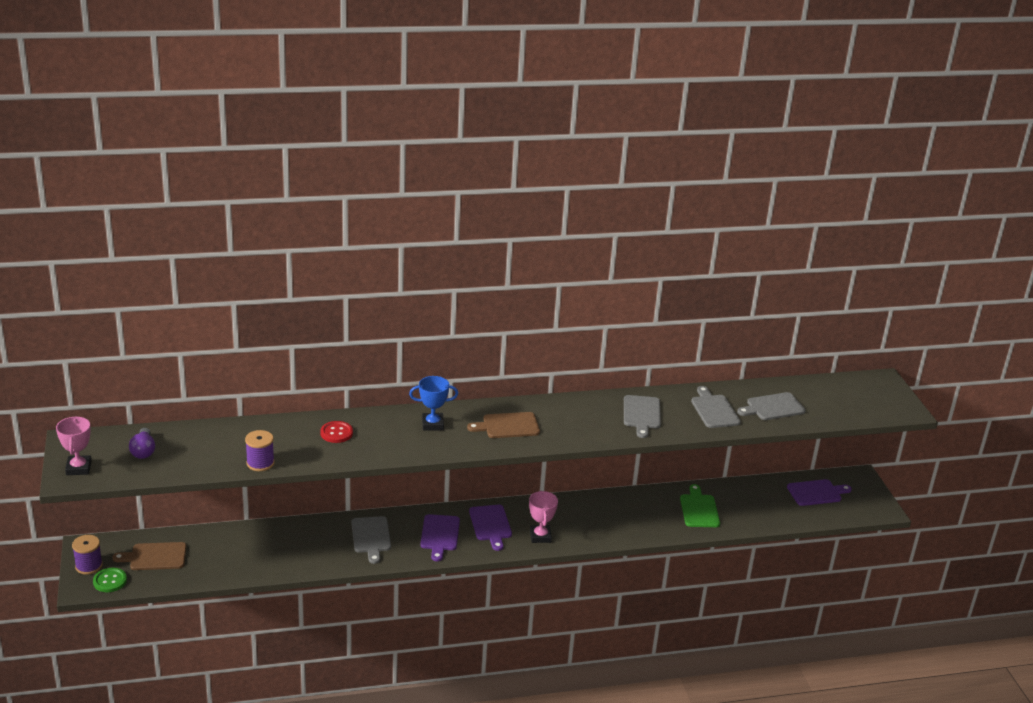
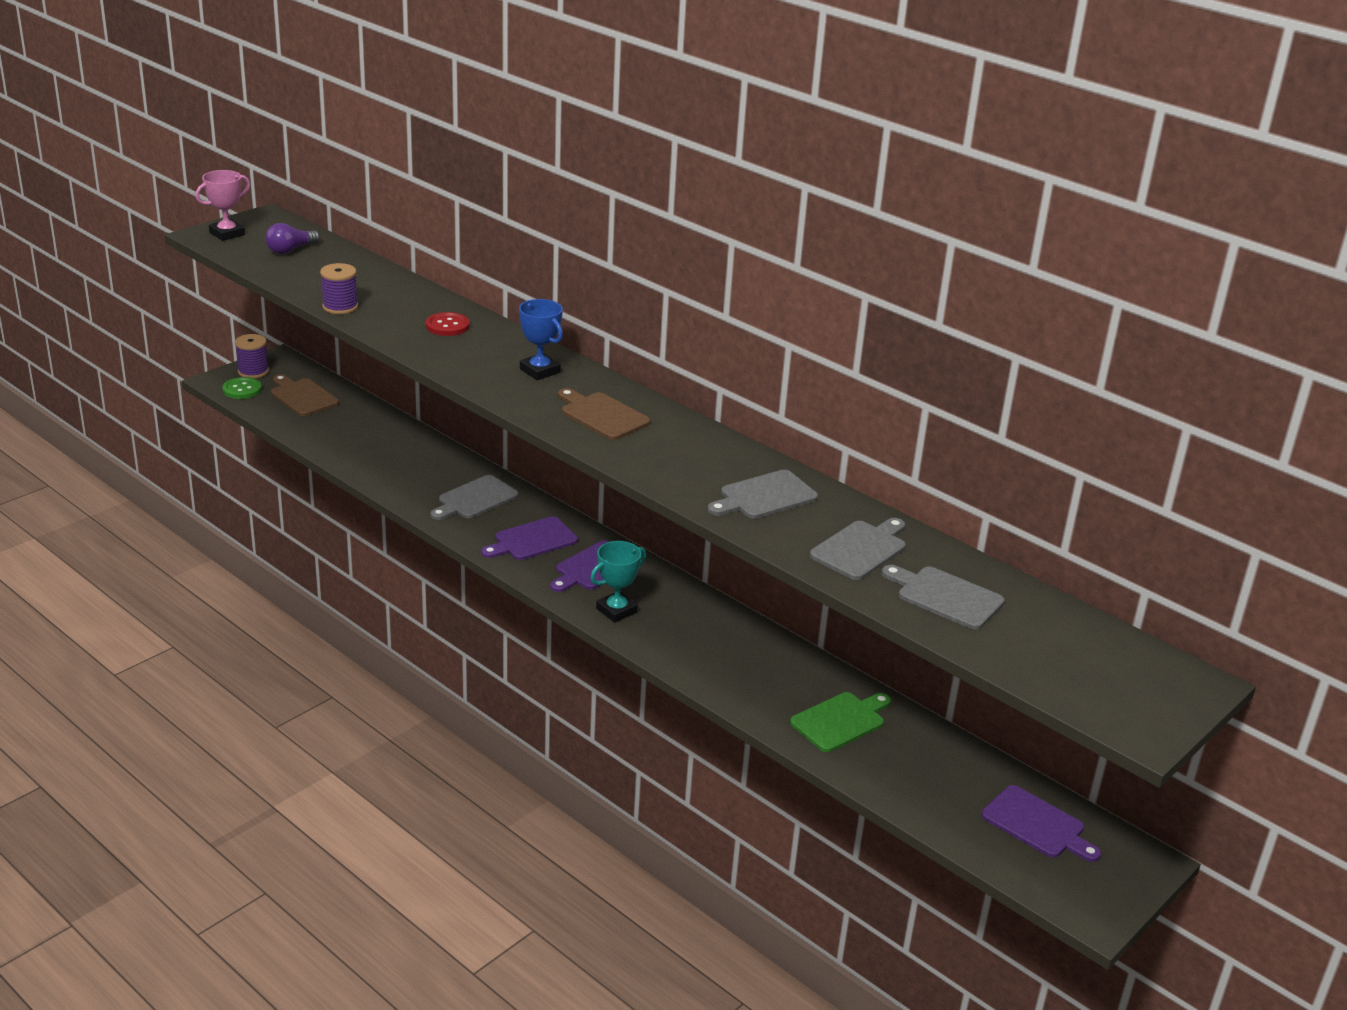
camera: 55 degrees right, 0 degrees up
pink trophy [529,491,558,543] -> turquoise trophy [590,541,646,623]

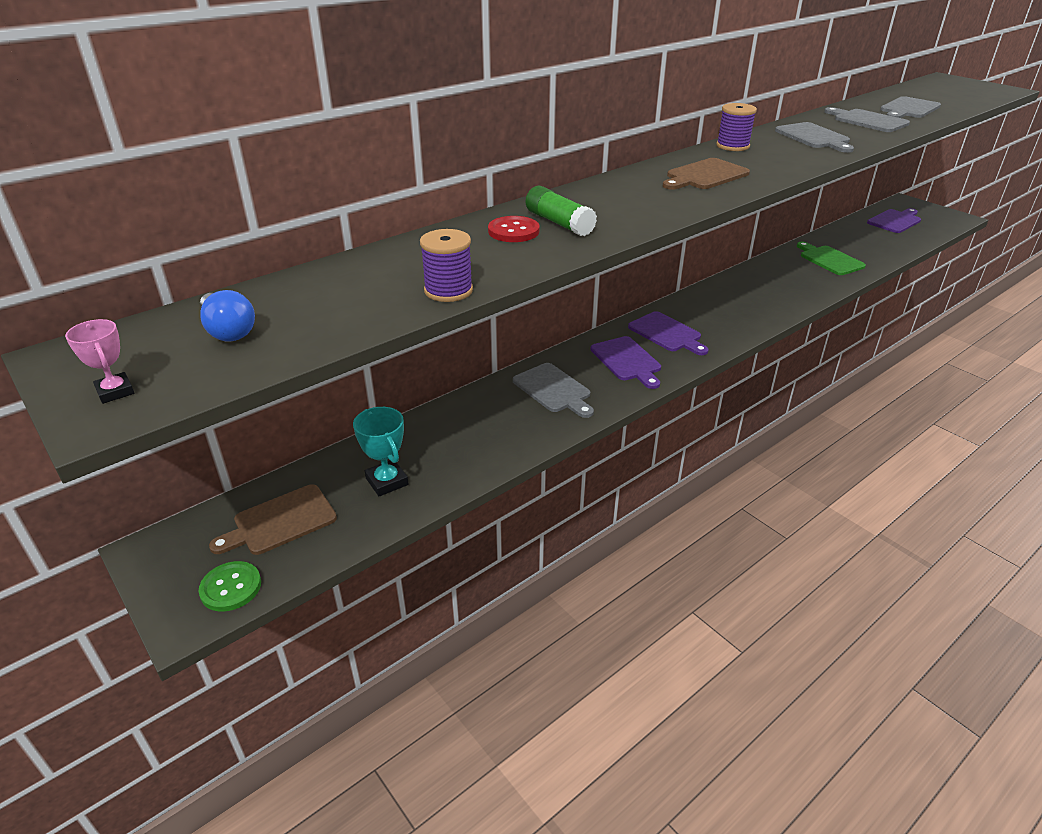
camera: 80 degrees left, 5 degrees up
pink trophy [195,170,250,241] -> pink trophy [65,319,134,404], size x0.63
purple spool [235,334,269,378] -> purple spool moved to [716,103,757,151]
purple light bulb [265,223,320,254] -> blue light bulb [200,290,255,341]
blue trophy [519,299,563,380] -> none
turquoise trophy [590,541,646,623] -> turquoise trophy moved to [353,407,409,496]
none -> green glue stick [526,186,597,236]

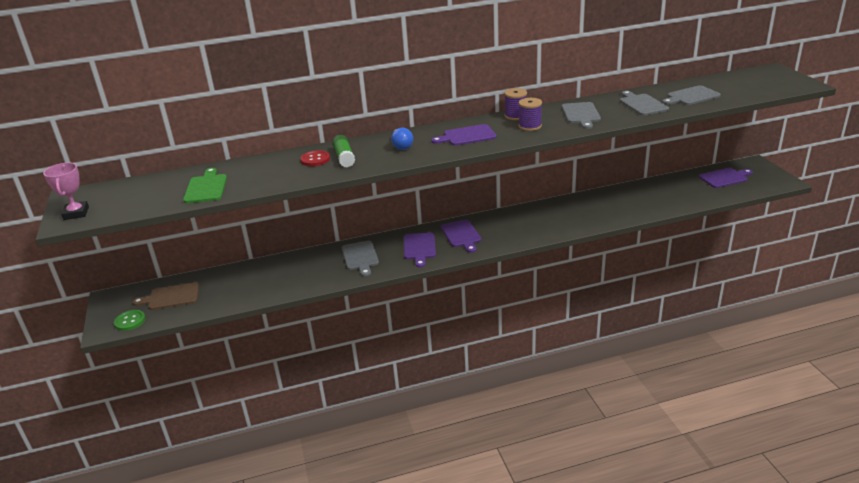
camera: 25 degrees right, 5 degrees down
pink trophy [65,319,134,404] -> pink trophy [43,163,89,220], size x1.58
blue light bulb [200,290,255,341] -> blue light bulb moved to [391,128,413,150]
turquoise trophy [353,407,409,496] -> none
purple spool [420,229,473,302] -> purple spool moved to [518,98,542,131]
brown cutting board [663,158,750,190] -> purple cutting board [431,124,497,146]
green cutting board [797,242,866,275] -> green cutting board moved to [183,168,227,203]

